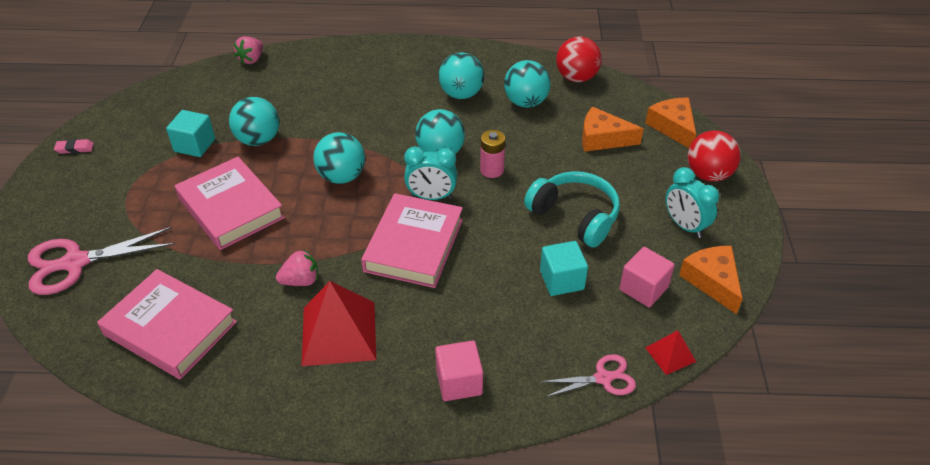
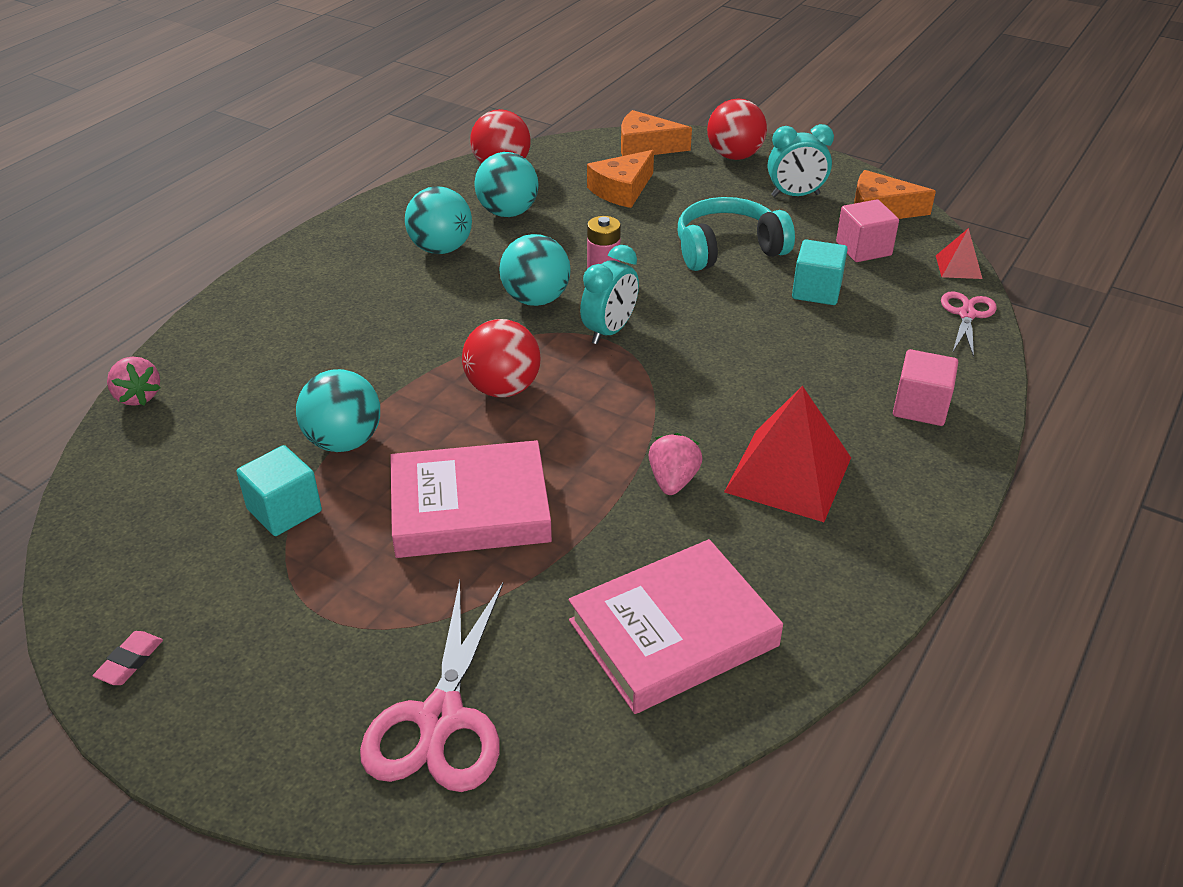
camera: 60 degrees left, 5 degrees down
turquoise ball [313,132,365,184] -> red ball [462,319,540,397]
pink book [361,193,463,288] -> none

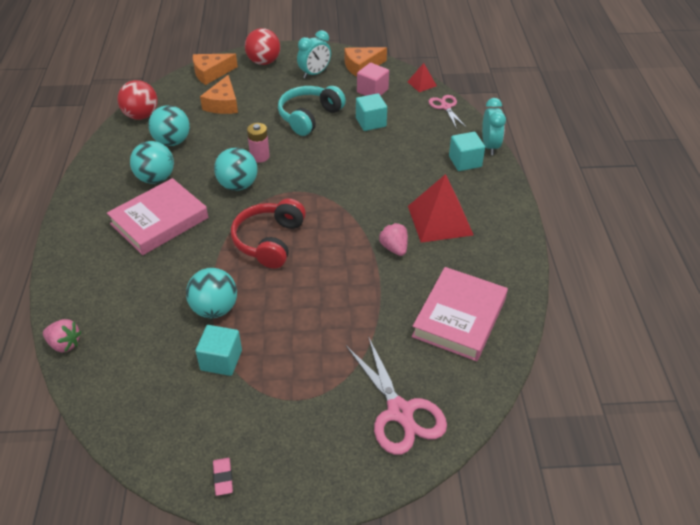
camera: 35 degrees left, 5 degrees up
pink book [390,440,552,558] -> pink book moved to [107,178,208,255]
red ball [462,319,540,397] -> red headphones [231,198,306,269]
turquoise clock [580,245,639,344] -> turquoise clock moved to [482,98,506,155]
pink cube [893,349,958,426] -> turquoise cube [449,132,485,171]

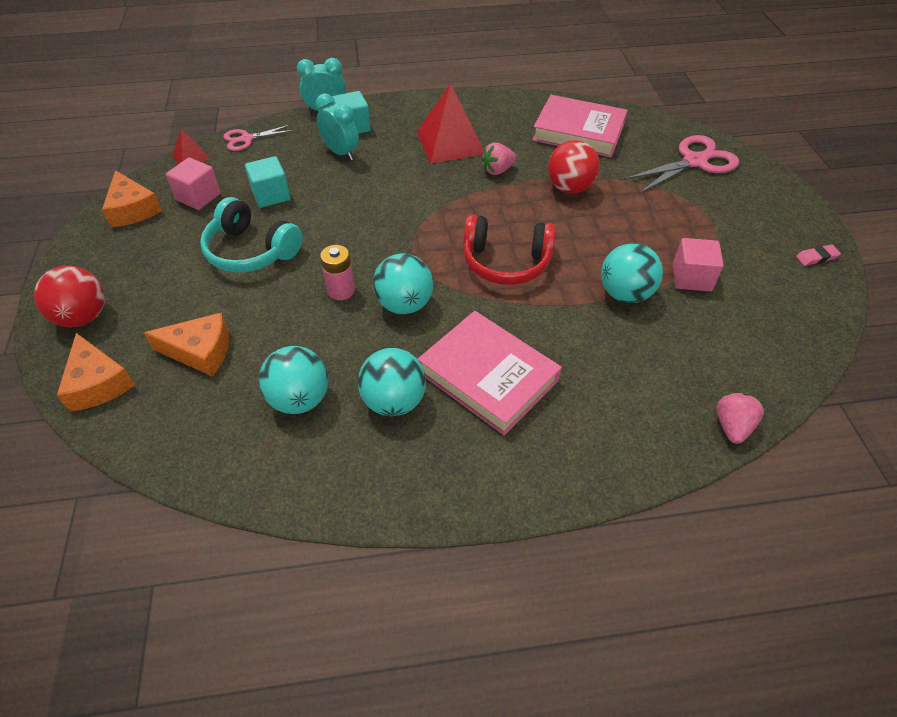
camera: 95 degrees left, 5 degrees up
red ball [117,80,158,120] -> red ball moved to [548,140,600,193]
turquoise cube [196,325,242,376] -> pink cube [673,238,724,292]
turquoise clock [297,30,331,79] -> turquoise clock moved to [316,93,359,160]

